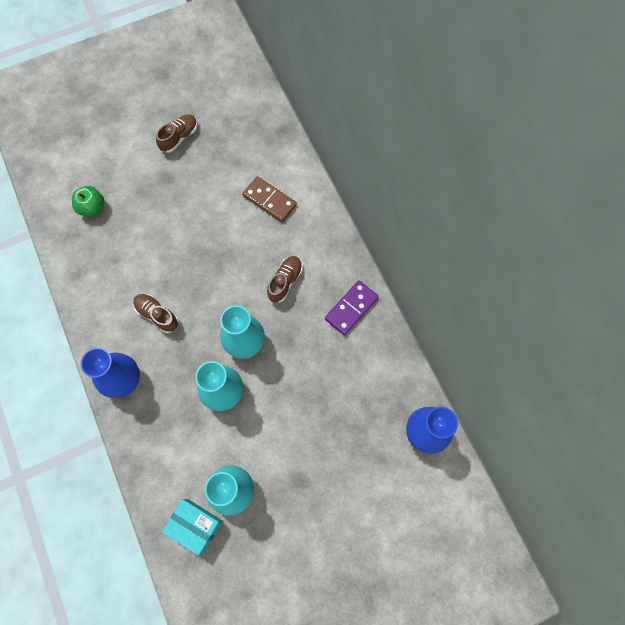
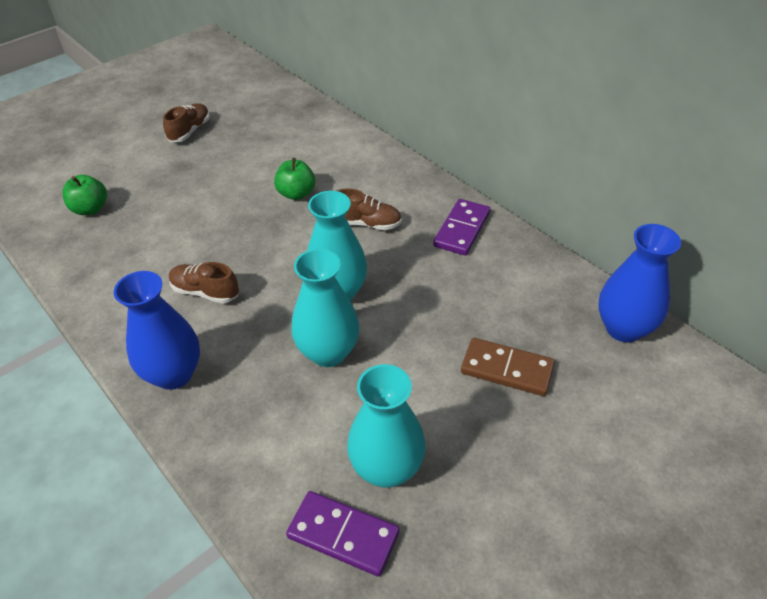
camera: 15 degrees left, 25 degrees down
turquoise box [162,499,223,556] -> purple domino [286,491,399,577]
brown domino [242,176,297,222] -> brown domino moved to [461,338,555,396]
brown shoe [267,256,302,303] -> brown shoe turned 90 degrees clockwise [337,189,402,230]
none -> green apple [274,158,315,200]

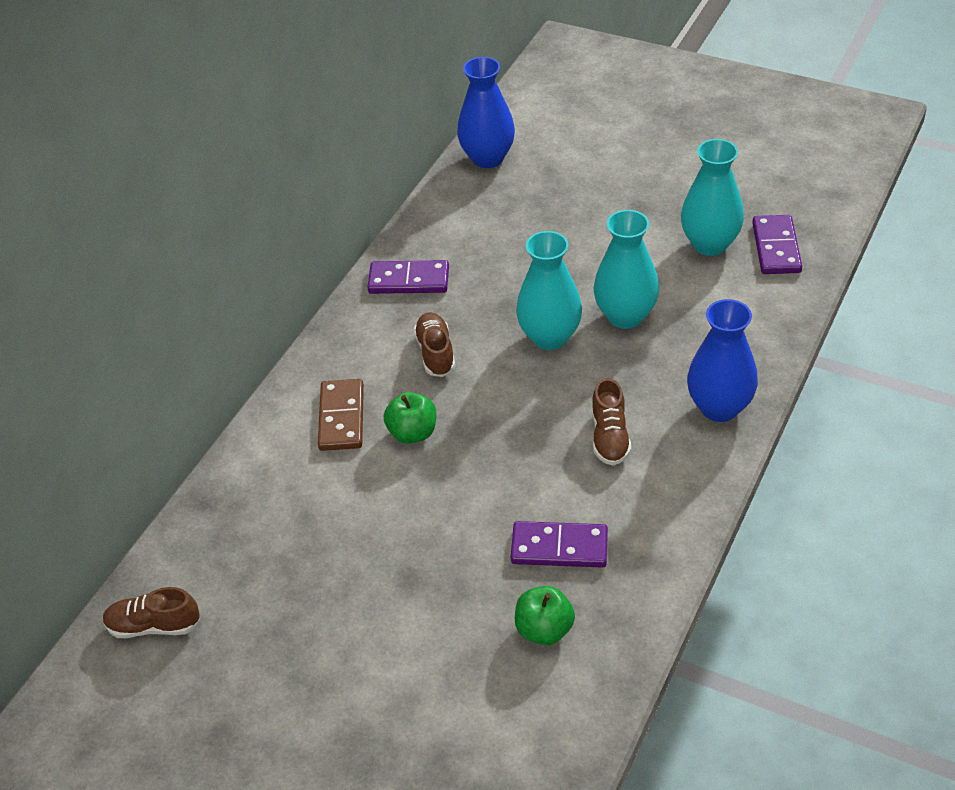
camera: 110 degrees left, 0 degrees up
brown shoe [163,103,210,142] -> brown shoe moved to [103,587,200,638]
brown domino [461,338,555,396] -> brown domino moved to [318,379,364,451]
none -> purple domino [511,521,608,568]

